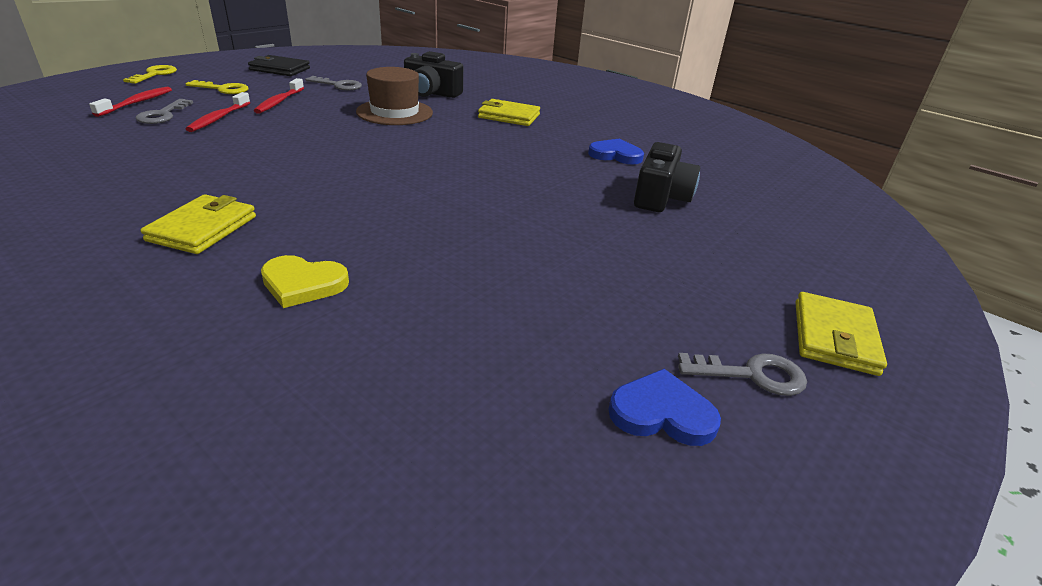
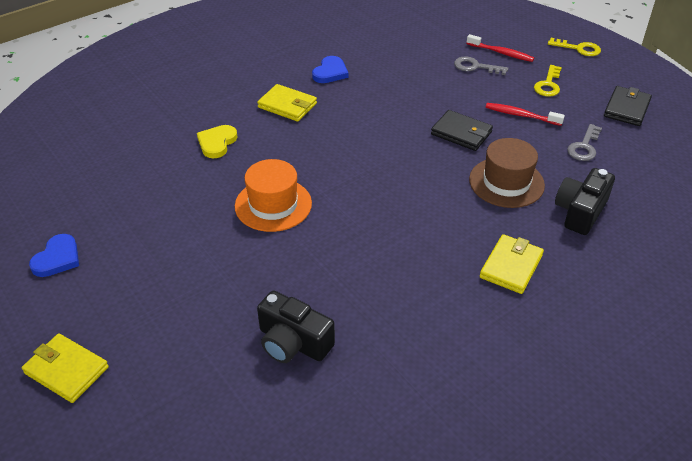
camera: 105 degrees right, 10 degrees up
red toothbrush [186,92,251,132] -> none
blue heart [588,138,644,165] -> blue heart moved to [312,56,349,83]
grey key [678,353,807,396] -> none
none -> orange hat [235,159,312,232]
none -> black wallet [431,110,493,151]

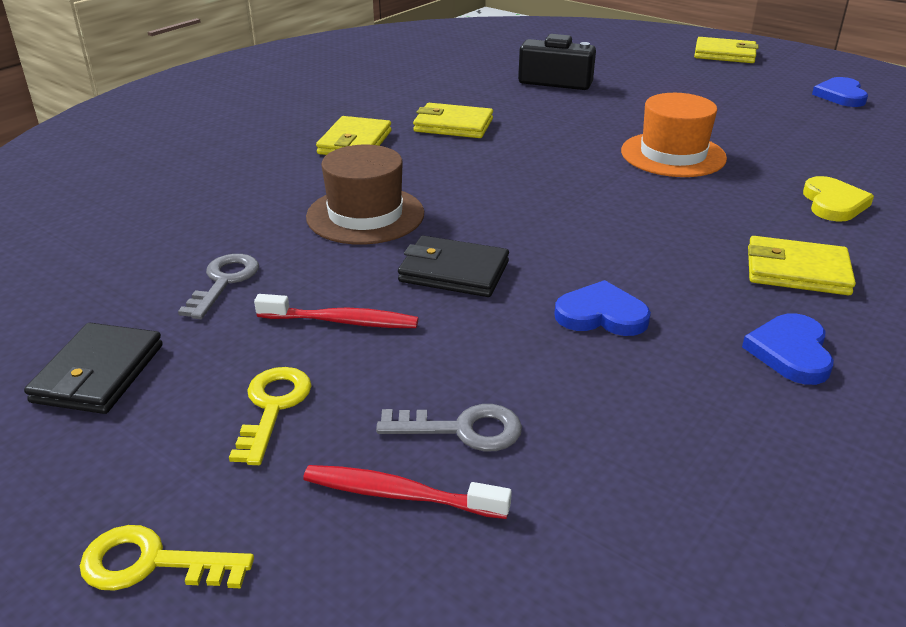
camera: 165 degrees right, 10 degrees down
black camera [555,168,615,235] -> none
none -> yellow wallet [413,103,493,138]
none -> blue heart [554,280,651,336]

